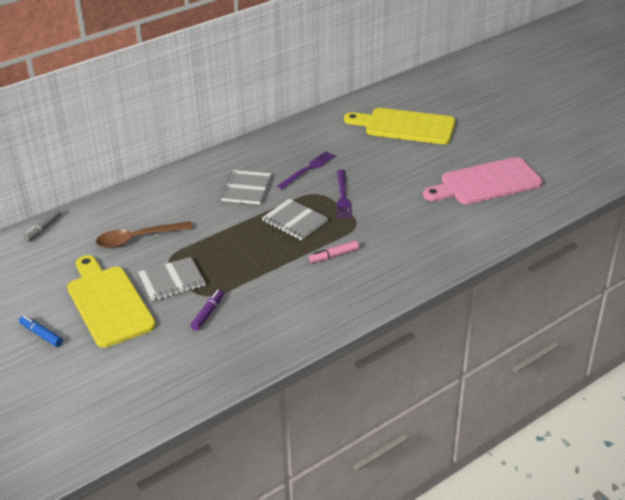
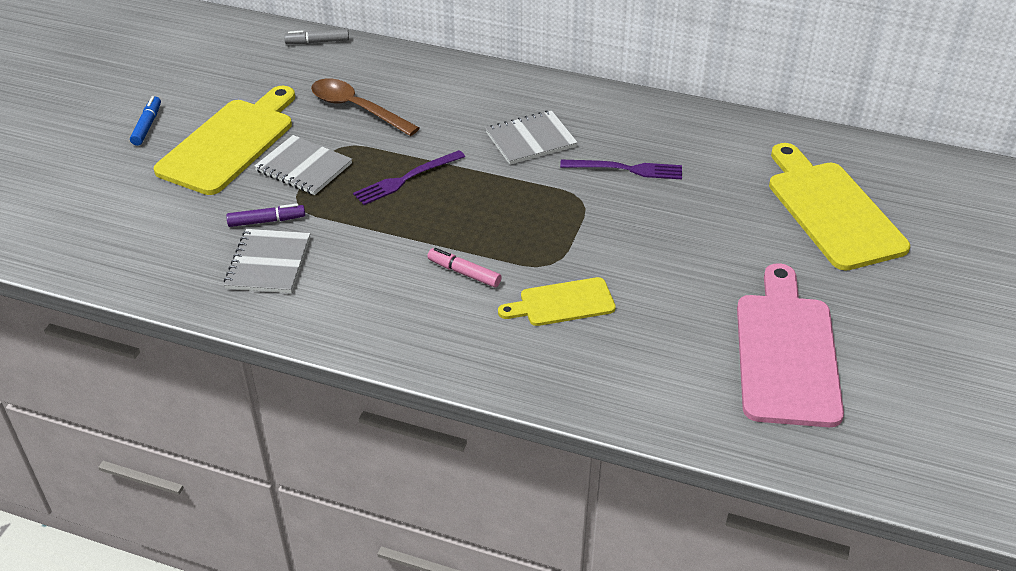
camera: 55 degrees right, 5 degrees up
grey notebook [262,199,329,240] -> grey notebook moved to [224,229,310,293]
purple fork [337,169,352,219] -> purple fork moved to [353,150,465,205]
pink cutting board [423,157,543,205] -> pink cutting board turned 60 degrees clockwise [737,263,844,427]
none -> yellow cutting board [498,277,616,326]

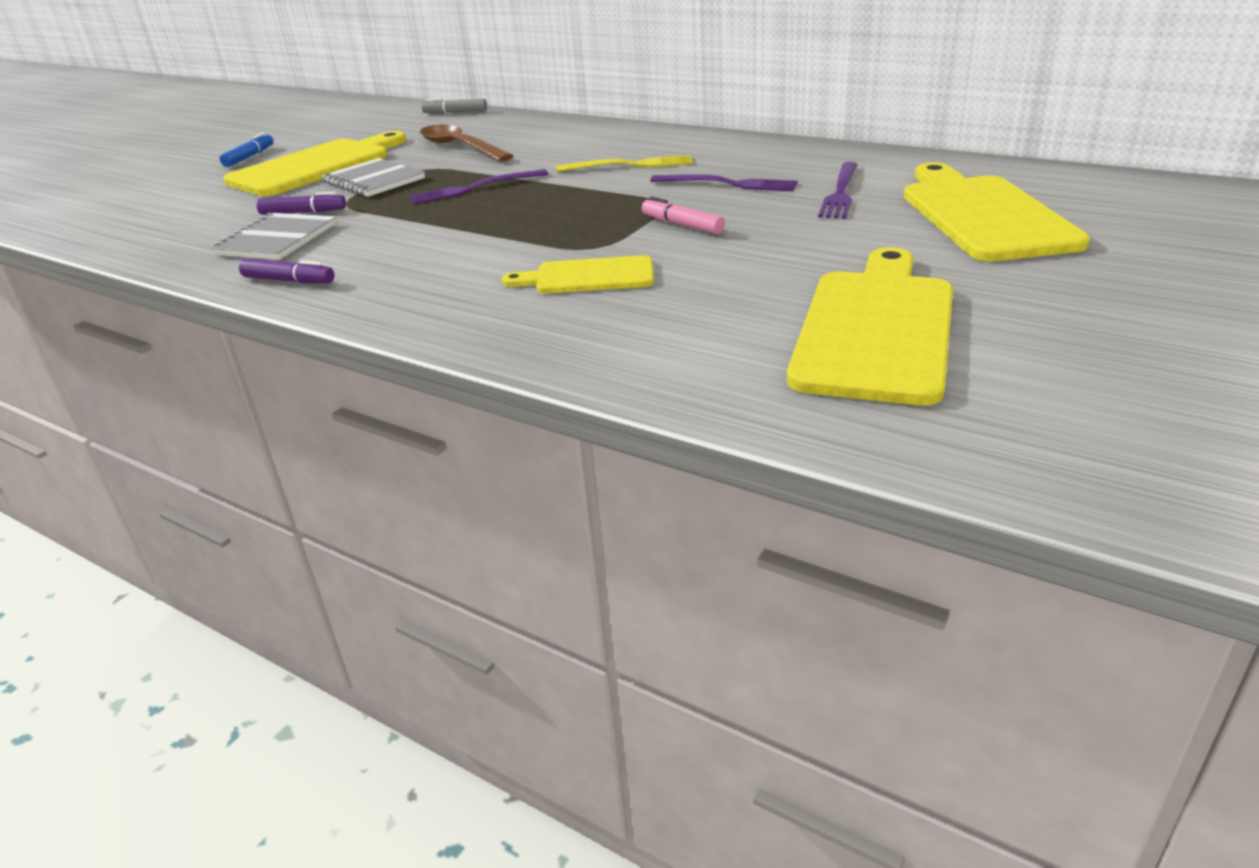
camera: 15 degrees right, 10 degrees down
pink marker [427,248,501,287] -> pink marker moved to [642,196,725,234]
grey notebook [486,111,578,165] -> yellow fork [556,155,693,172]
pink cutting board [737,263,844,427] -> yellow cutting board [787,247,953,406]
none -> purple marker [239,259,335,283]
none -> purple fork [818,162,858,219]

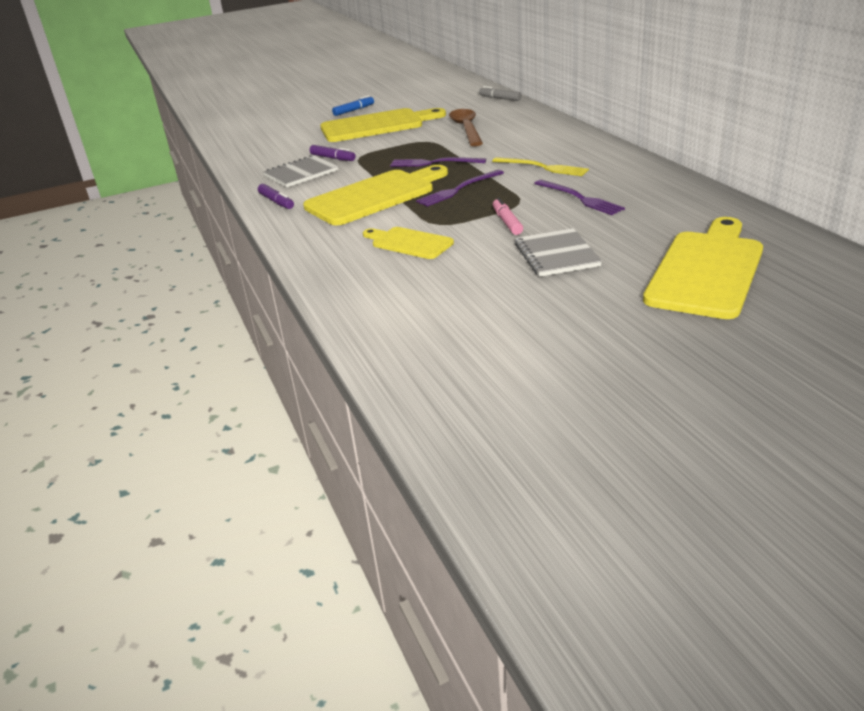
camera: 35 degrees right, 0 degrees up
grey notebook [322,158,425,197] -> grey notebook moved to [515,228,602,277]
yellow cutting board [787,247,953,406] -> yellow cutting board moved to [303,165,448,225]
purple fork [818,162,858,219] -> purple fork moved to [416,170,504,206]

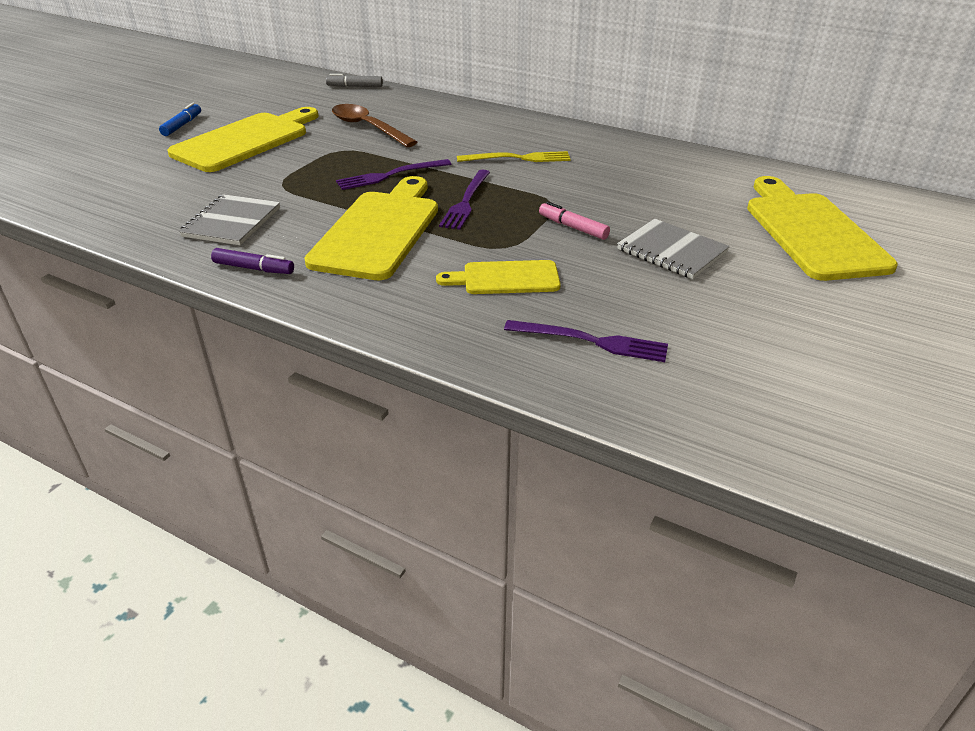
camera: 40 degrees left, 5 degrees up
purple marker [310,145,356,161] -> none
purple fork [534,180,625,215] -> purple fork moved to [504,320,668,362]

